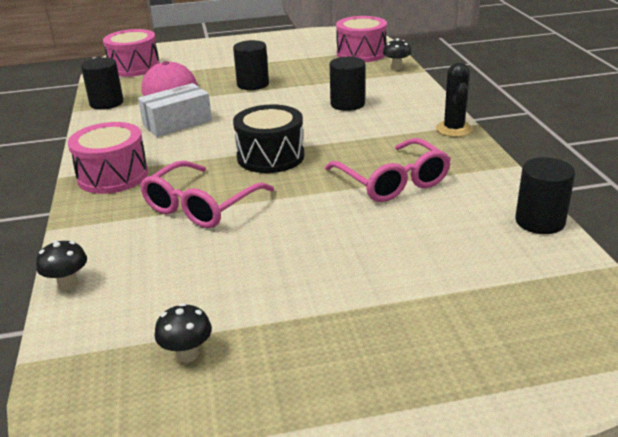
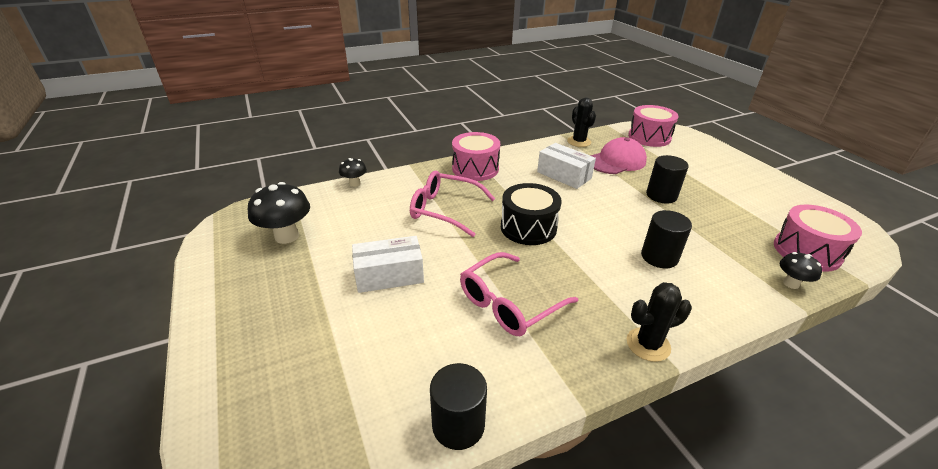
camera: 75 degrees right, 5 degrees up
black cylinder [81,57,124,110] -> black cactus [567,97,596,147]
black mushroom [155,303,212,363] -> black mushroom [248,182,310,244], size x1.79
none -> white box [352,236,424,293]

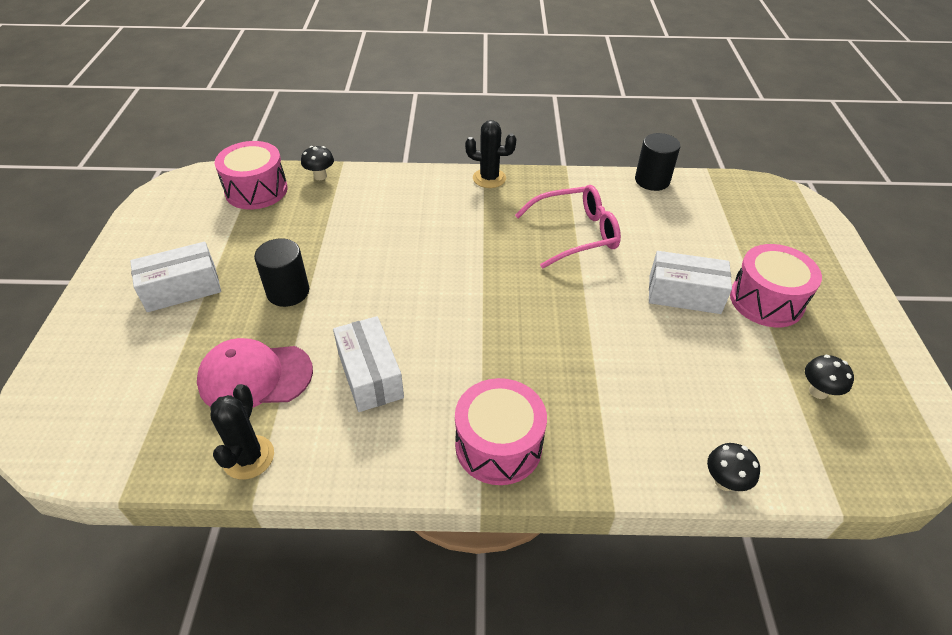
camera: 155 degrees left, 10 degrees up
black mushroom [248,182,310,244] -> black mushroom [805,355,854,399], size x0.56
pink glasses [410,171,495,237] -> none
black drum [501,183,562,245] -> none
pink drum [628,105,679,147] -> pink drum moved to [730,244,822,327]
black cylinder [641,210,692,268] -> none
none -> white box [130,242,221,312]

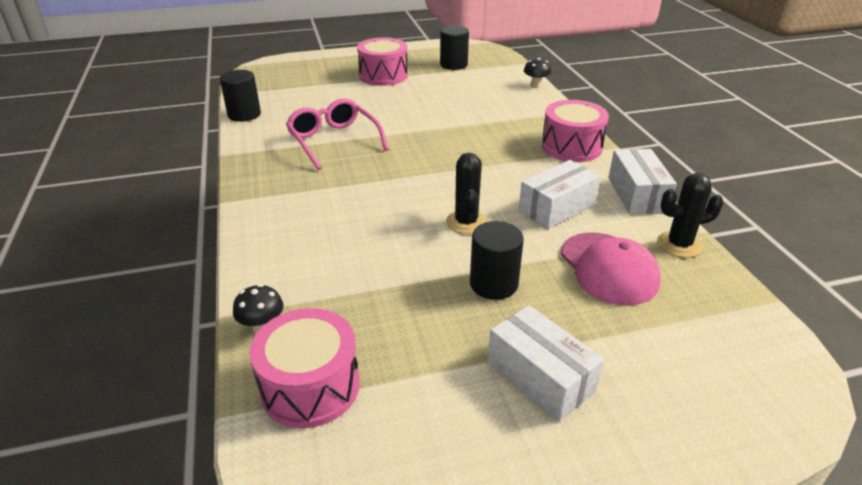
camera: 105 degrees left, 10 degrees down
black cactus [465,120,516,188] -> black cactus moved to [446,153,487,234]
white box [649,251,732,314] -> white box moved to [608,149,677,214]
black mushroom [805,355,854,399] -> black cylinder [440,26,469,70]

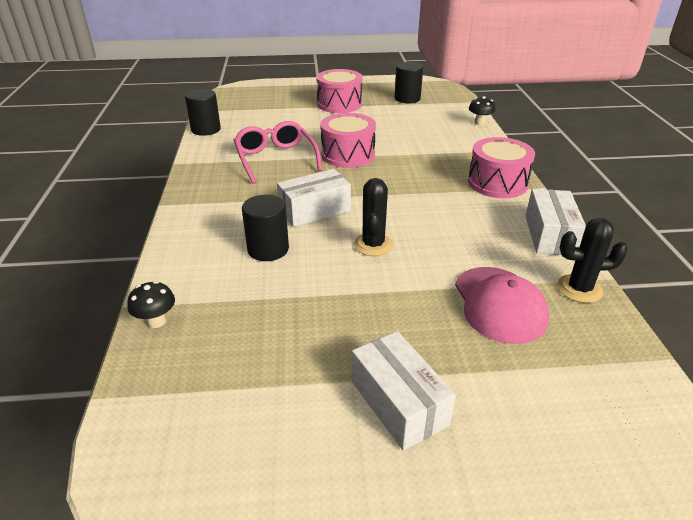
camera: 10 degrees right, 0 degrees up
pink drum [249,308,360,428] -> pink drum moved to [320,113,376,168]
black cylinder [470,221,524,300] -> black cylinder moved to [242,195,289,261]
white box [519,160,601,229] -> white box moved to [277,169,351,227]

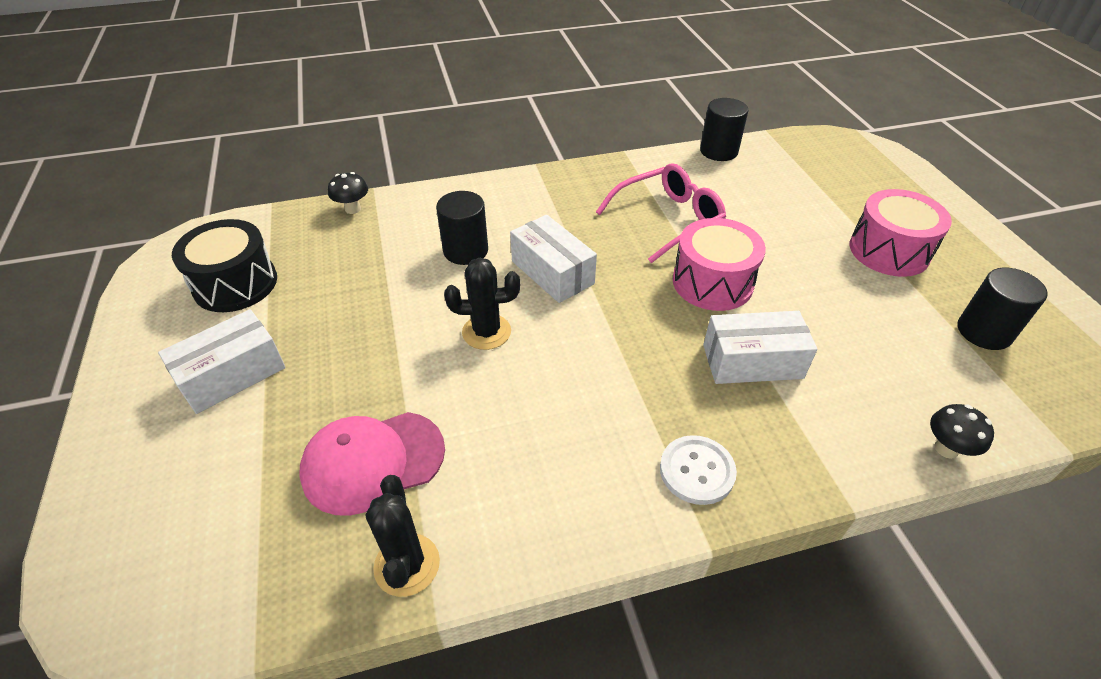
camera: 80 degrees right, 10 degrees up
pink drum [468,137,535,198] -> white button [660,435,737,505]
white box [526,189,586,255] -> white box moved to [703,311,818,384]
none -> black drum [172,219,277,312]

